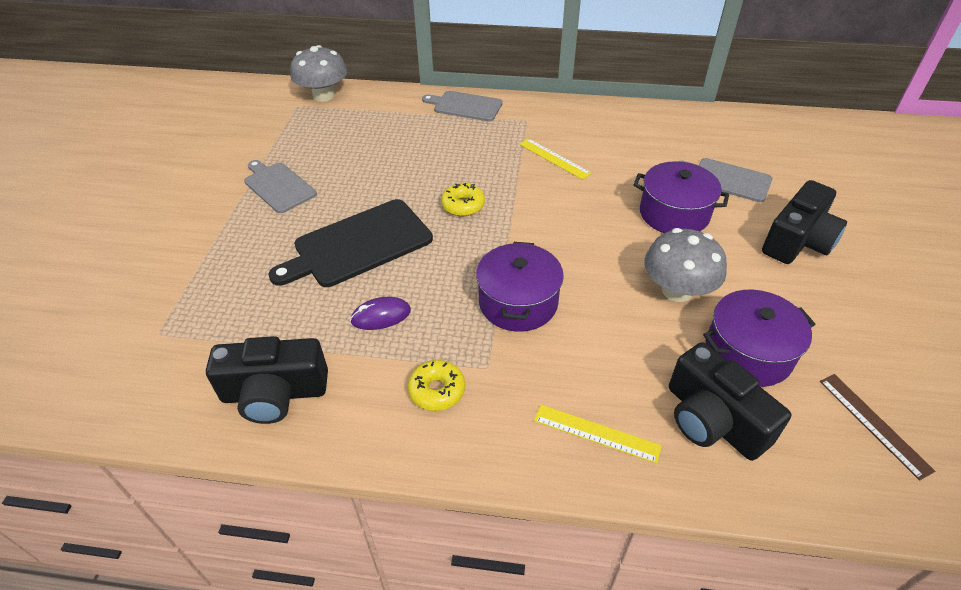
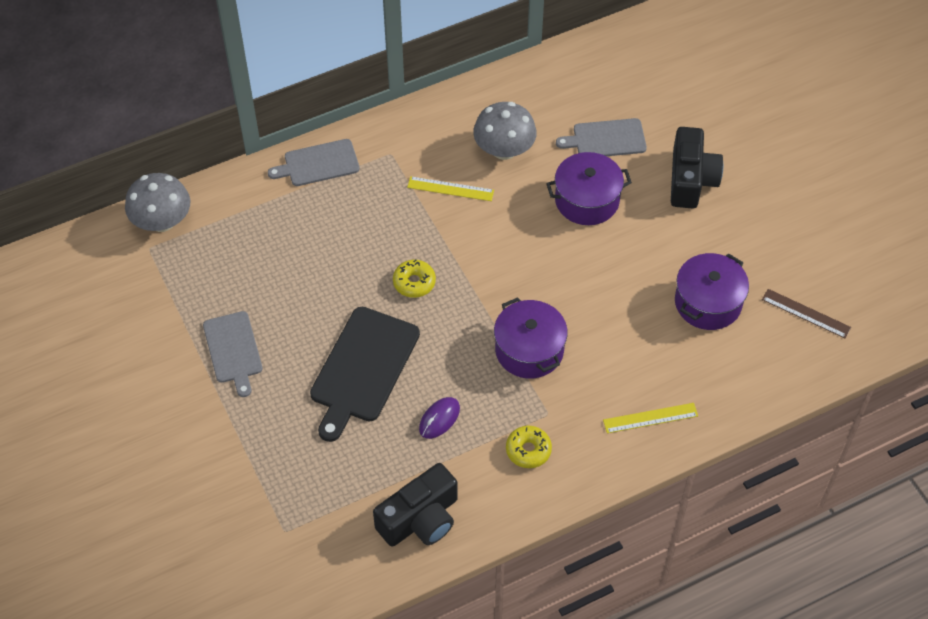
camera: 35 degrees left, 10 degrees up
grey cutting board [244,160,317,213] -> grey cutting board turned 120 degrees counterclockwise [203,311,262,397]
grey mushroom [644,228,727,302] -> grey mushroom moved to [473,102,536,160]
black camera [669,342,791,461] -> none

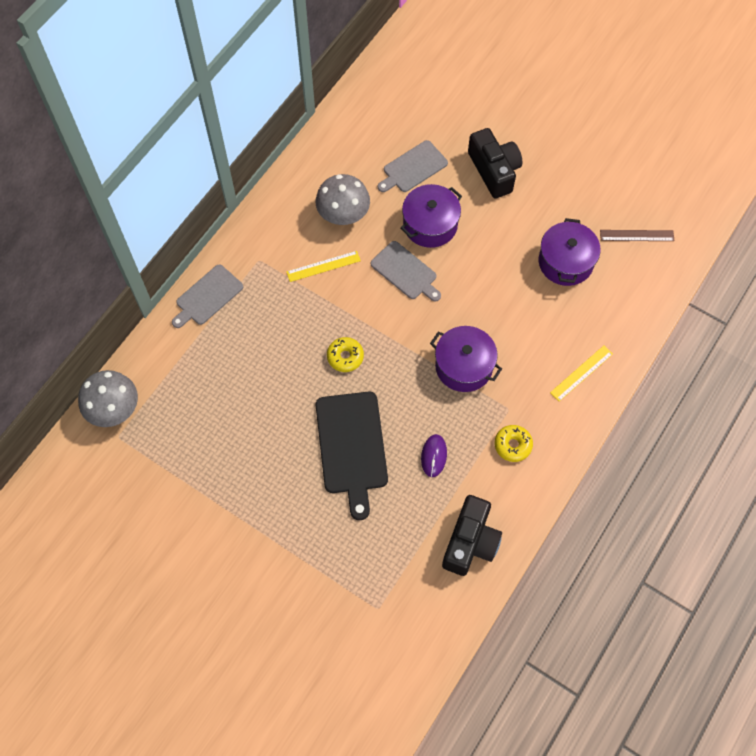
camera: 30 degrees left, 10 degrees up
grey cutting board [203,311,262,397] -> grey cutting board moved to [371,241,441,302]

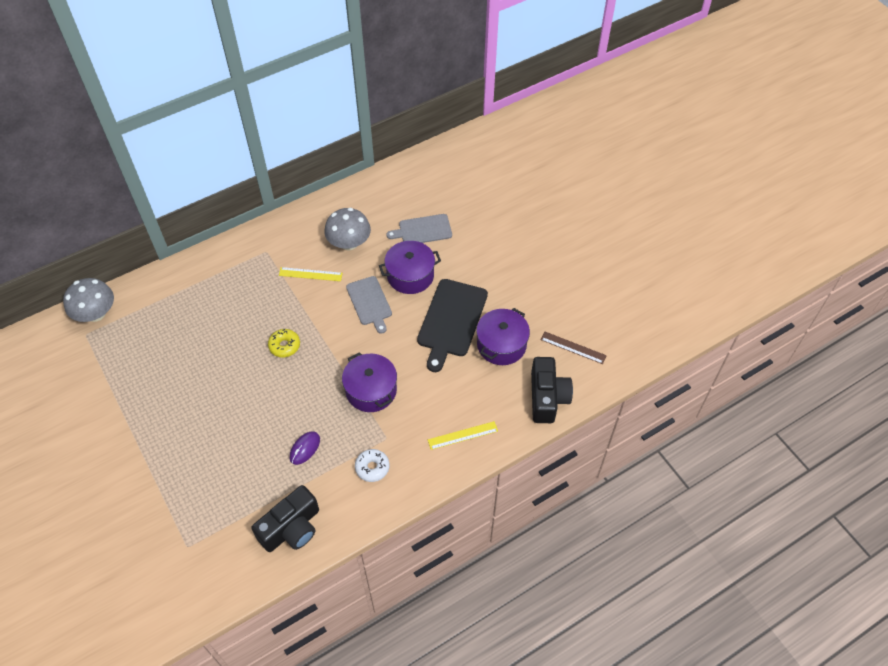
camera: 25 degrees right, 10 degrees down
grey cutting board [172,264,243,328] -> none
black cutting board [316,392,388,520] -> black cutting board moved to [417,279,488,372]
black camera [468,128,522,199] -> black camera moved to [531,357,573,423]
yellow donut [495,425,533,462] -> white donut [355,449,390,482]

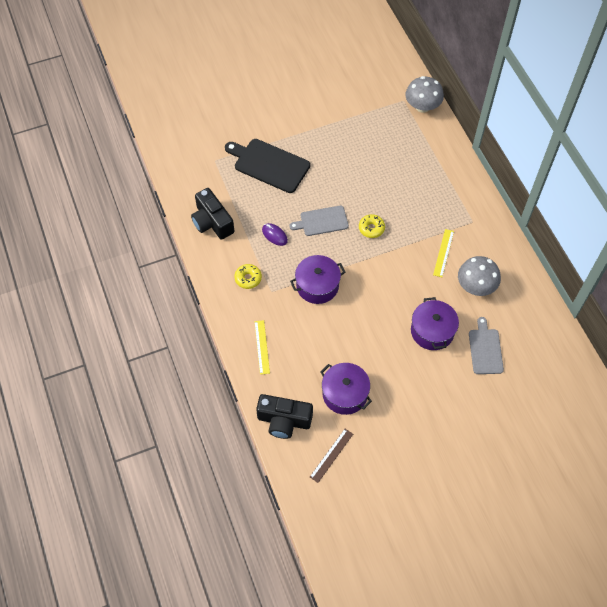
camera: 100 degrees right, 5 degrees up
grey cutting board [346,276,392,334] -> grey cutting board moved to [290,206,349,236]
white donut [355,449,390,482] -> yellow donut [234,264,262,289]
black cutting board [417,279,488,372] -> black cutting board moved to [225,139,310,193]

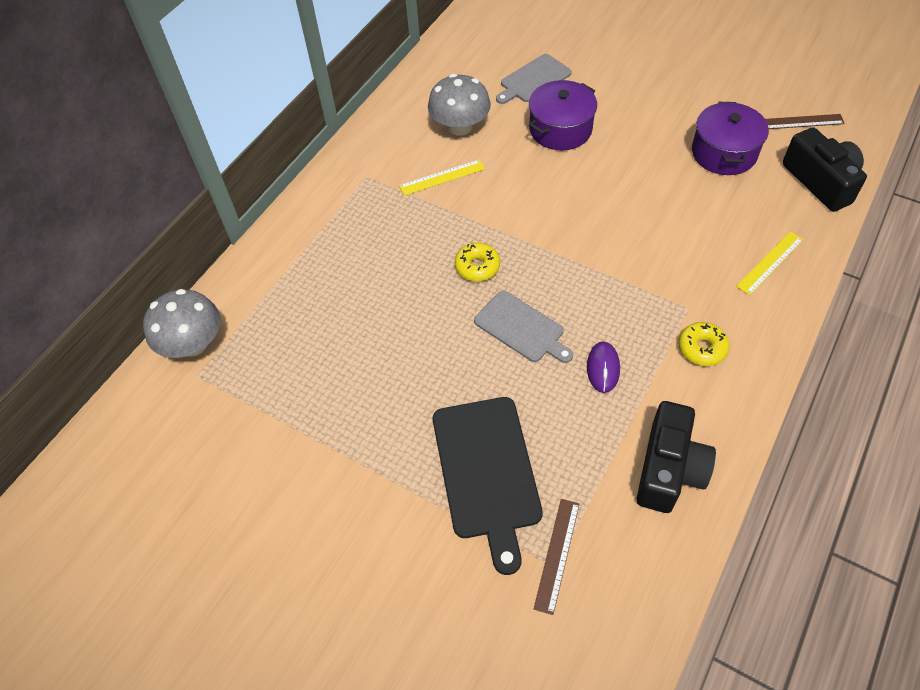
camera: 125 degrees left, 5 degrees down
purple pot [290,255,345,304] -> none
none -> brown ruler [534,499,579,615]

